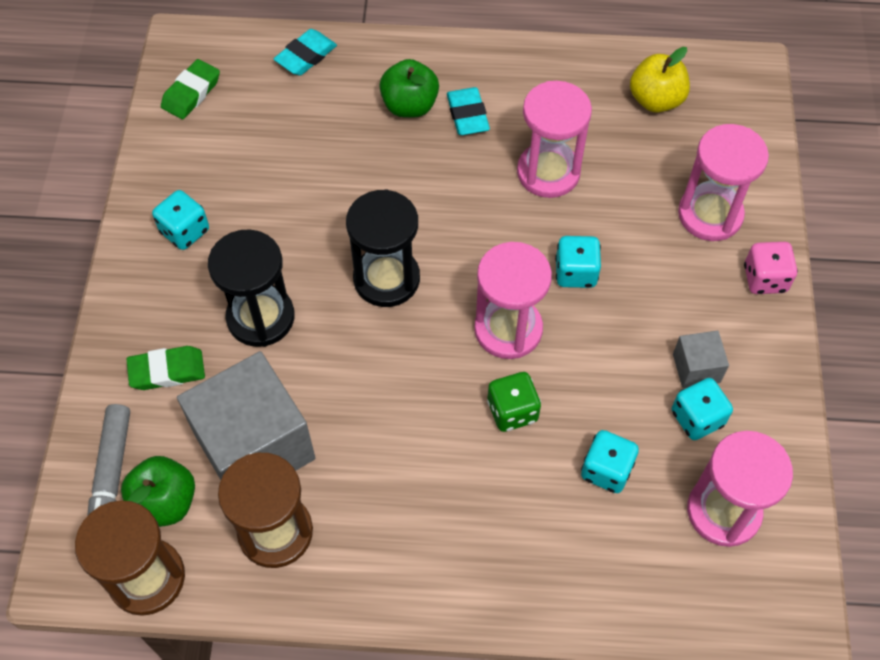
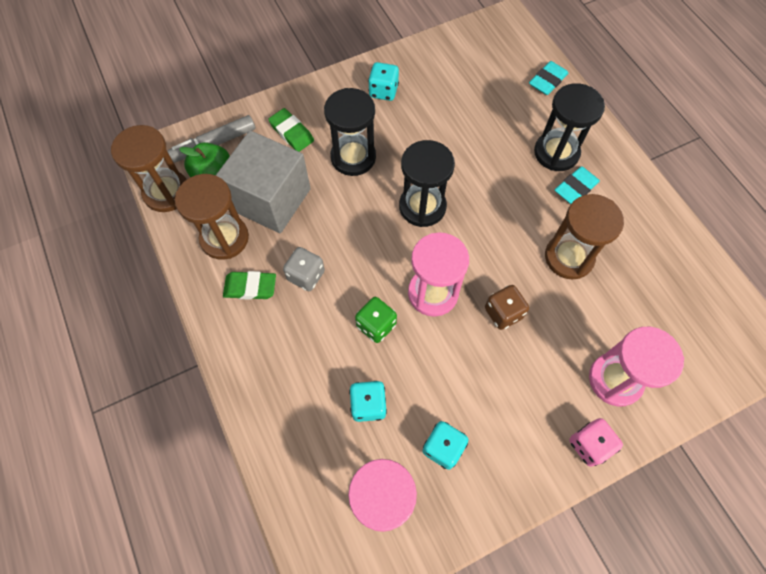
camera: 60 degrees right, 5 degrees up
green eraser [161,59,220,119] -> green eraser moved to [223,271,276,300]
turquoise eraser [274,29,337,76] -> turquoise eraser turned 60 degrees counterclockwise [529,61,568,95]
green apple [380,59,439,118] -> black hourglass [534,83,605,171]
pink hourglass [517,81,592,198] -> brown hourglass [545,194,624,279]
turquoise dice [555,236,601,288] -> brown dice [485,285,529,330]
yellow apple [630,47,690,113] -> none
grey cube [673,331,729,388] -> none
none -> grey dice [283,247,325,291]

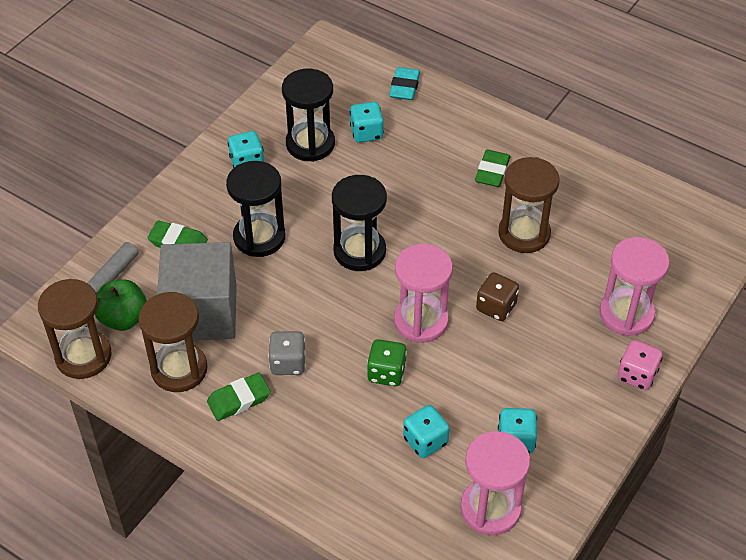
camera: 30 degrees left, 15 degrees down
black hourglass [534,83,605,171] -> black hourglass moved to [282,69,335,162]
turquoise eraser [555,166,600,204] -> green eraser [475,150,510,187]
none -> turquoise dice [350,102,384,143]

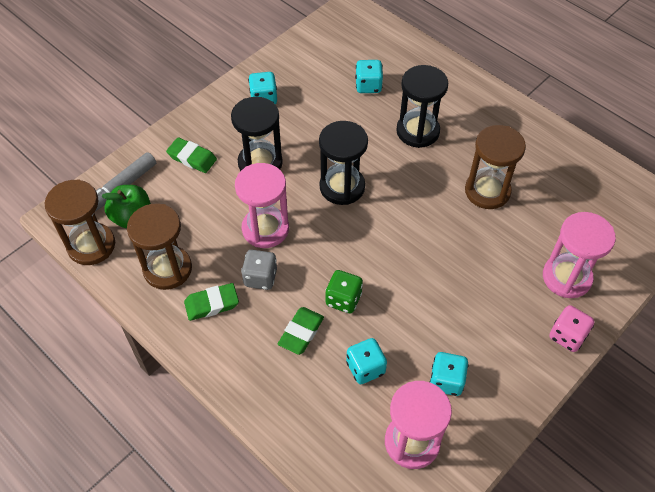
camera: 10 degrees right, 5 degrees up
grey cube [157,242,237,340] -> none
black hourglass [282,69,335,162] -> black hourglass moved to [396,65,448,148]
turquoise eraser [389,67,420,100] -> none
pink hourglass [394,244,453,343] -> pink hourglass moved to [235,163,289,248]
green eraser [475,150,510,187] -> green eraser moved to [278,307,324,355]
brown dice [476,272,519,321] -> none

